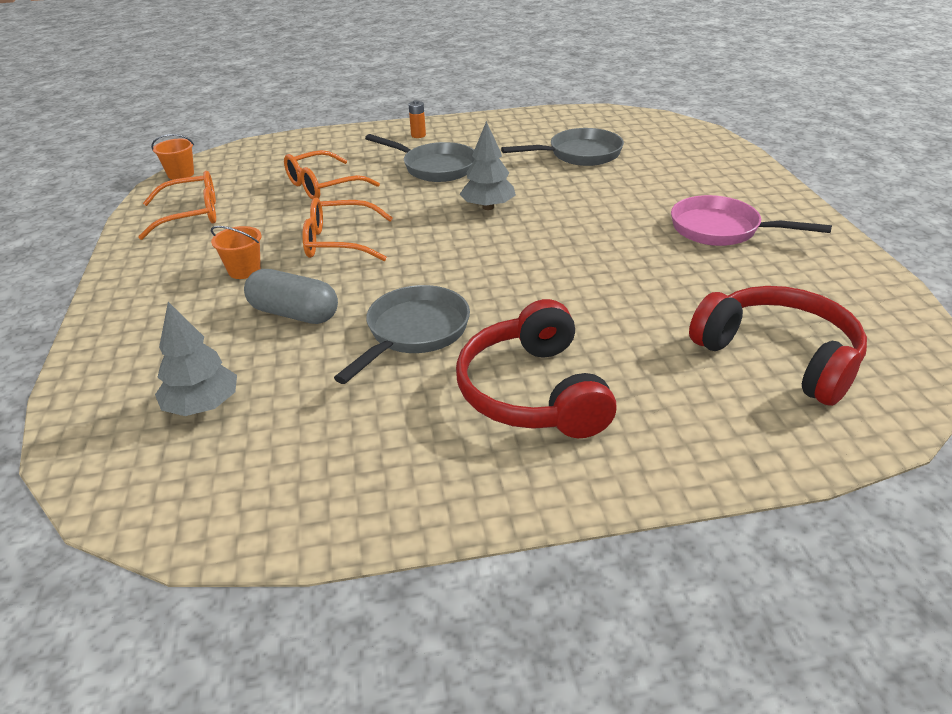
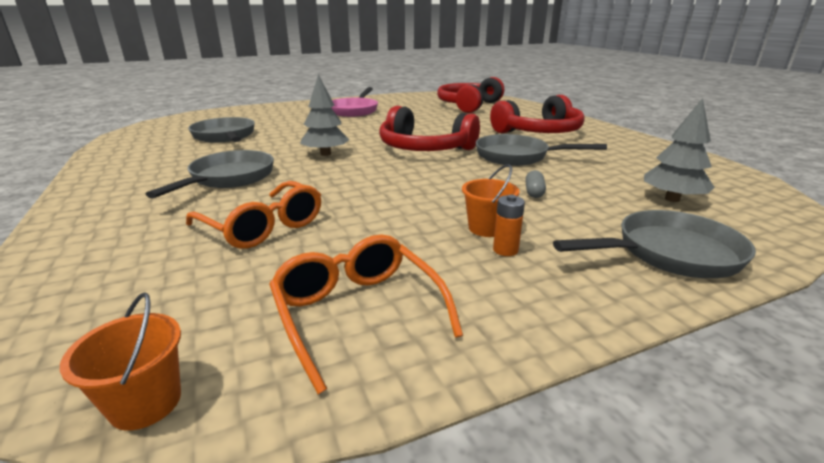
camera: 105 degrees left, 10 degrees down
grey capsule [244,269,338,324] -> grey capsule [525,170,546,198], size x0.48
orange glasses [303,198,393,261] -> none
orange battery [408,100,426,138] -> orange battery moved to [493,195,525,256]
none -> red headphones [379,106,480,151]
none -> grey pan [553,210,756,278]

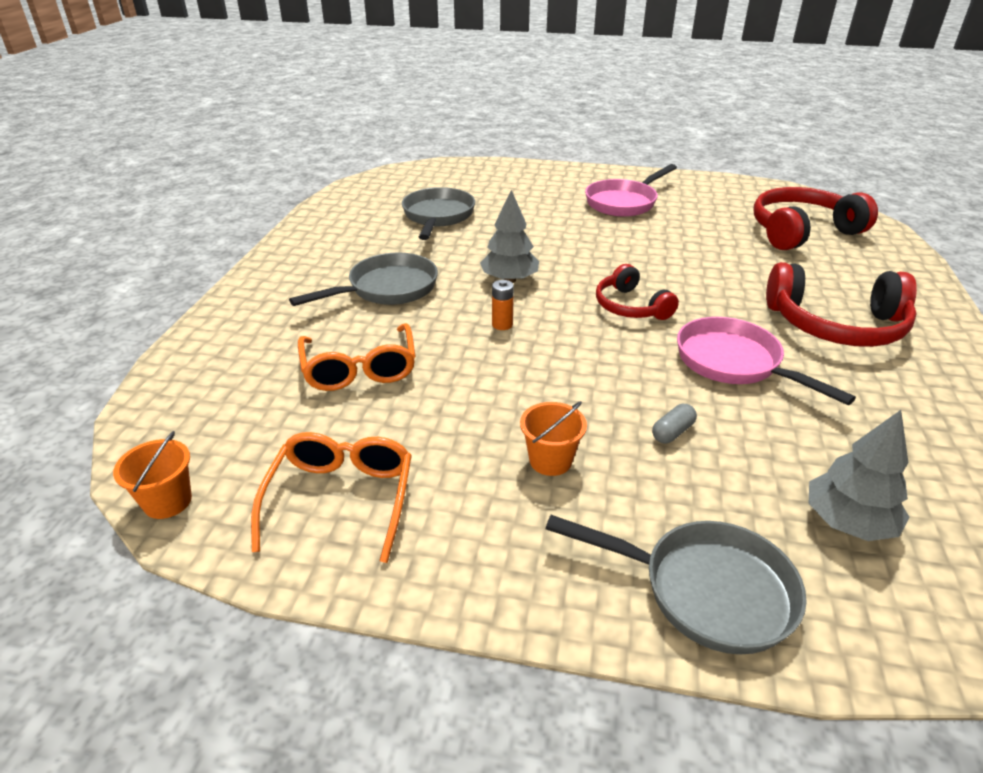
camera: 35 degrees right, 10 degrees up
red headphones [379,106,480,151] -> red headphones [596,264,679,320], size x0.60
grey pan [476,134,607,166] -> pink pan [677,317,856,405]
orange battery [493,195,525,256] -> orange battery moved to [492,280,514,330]

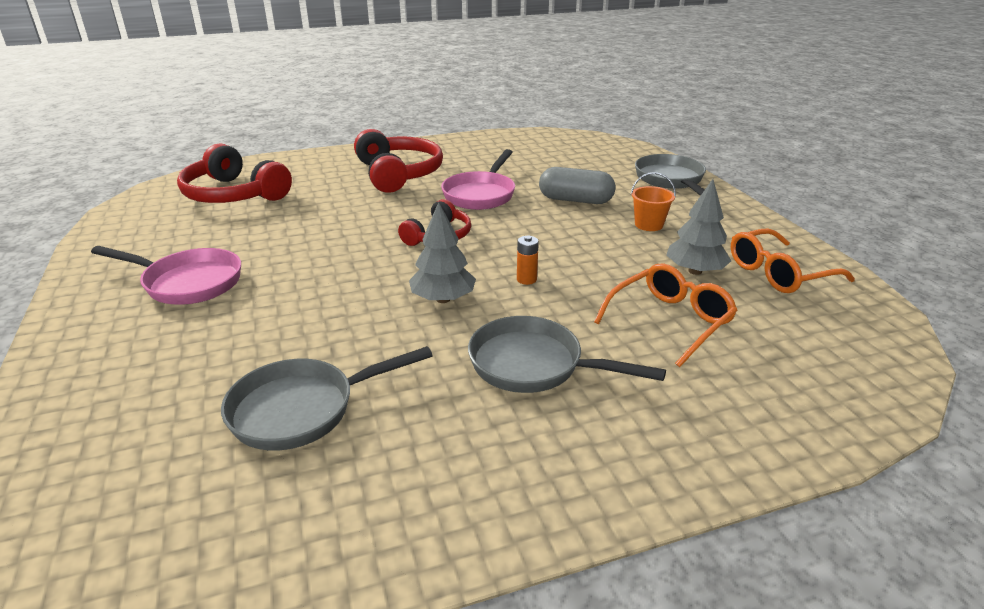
camera: 120 degrees left, 5 degrees down
orange bucket [113,431,192,519] -> none
grey capsule [652,404,697,443] -> grey capsule [539,167,615,204], size x2.06
grey tree [809,410,910,541] -> grey tree moved to [666,179,731,275]

